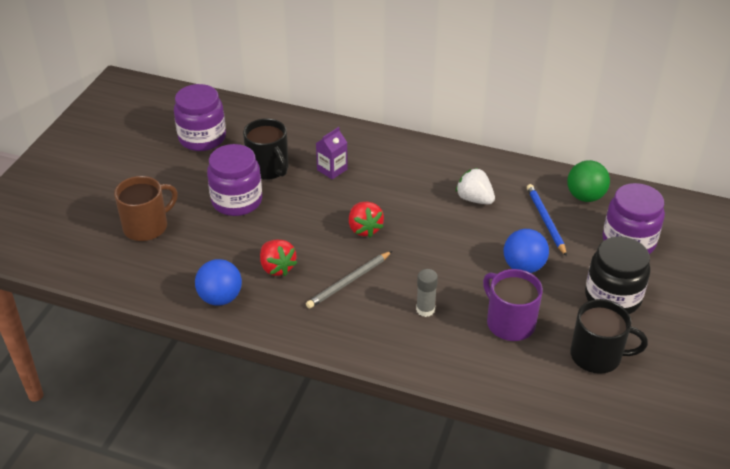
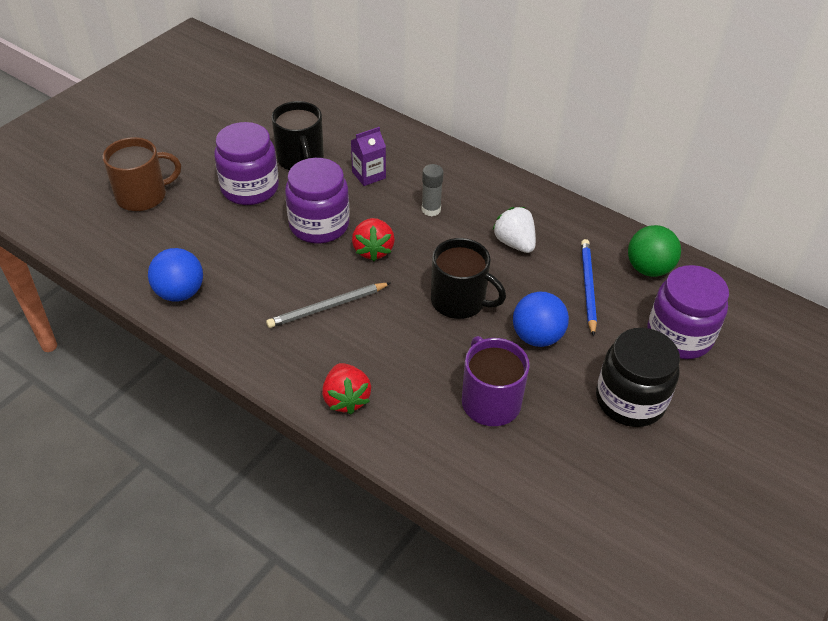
camera: 15 degrees right, 5 degrees up
purple jar [174,84,226,151] -> purple jar moved to [285,158,349,243]
red strawberry [260,240,297,276] -> red strawberry moved to [322,363,371,415]
grey glue stick [416,269,438,317] -> grey glue stick moved to [421,164,444,216]
black mug [570,299,648,374] -> black mug moved to [431,238,506,319]

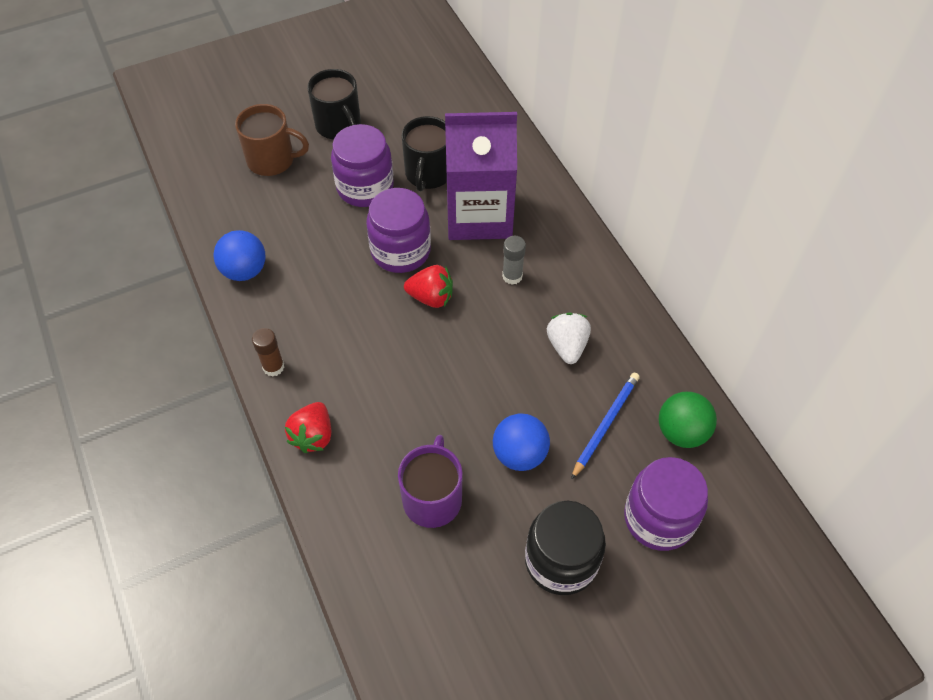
camera: 30 degrees right, 10 degrees up
grey pencil [266,283,390,328] -> none
purple carton [351,127,386,186] -> purple carton [445,112,517,240], size x2.42
red strawberry [352,218,395,261] -> red strawberry turned 105 degrees counterclockwise [404,265,453,308]
black mug [431,238,506,319] -> black mug moved to [307,69,361,140]
none -> brown glue stick [252,328,284,377]

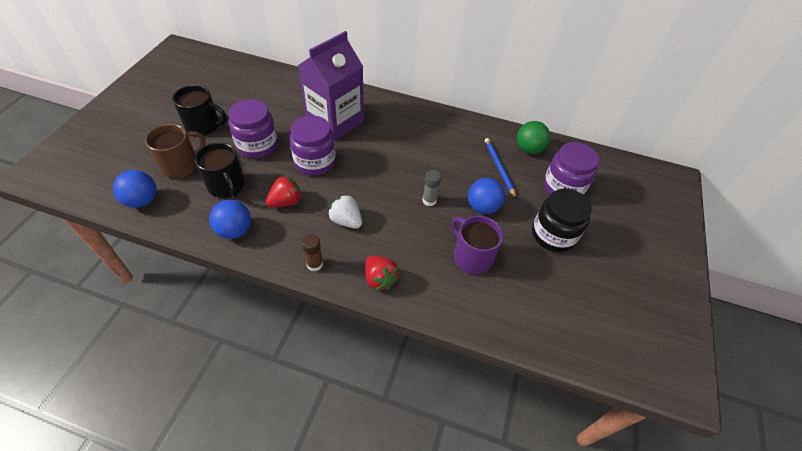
camera: 50 degrees left, 5 degrees down
black mug [401,116,447,191] -> black mug moved to [195,142,245,198]
red strawberry [404,265,453,308] -> red strawberry moved to [266,175,302,207]
grey glue stick [502,236,526,285] -> grey glue stick moved to [422,170,441,206]
white strawberry [547,313,591,364] -> white strawberry moved to [328,194,362,229]
none -> blue ball [113,170,156,208]

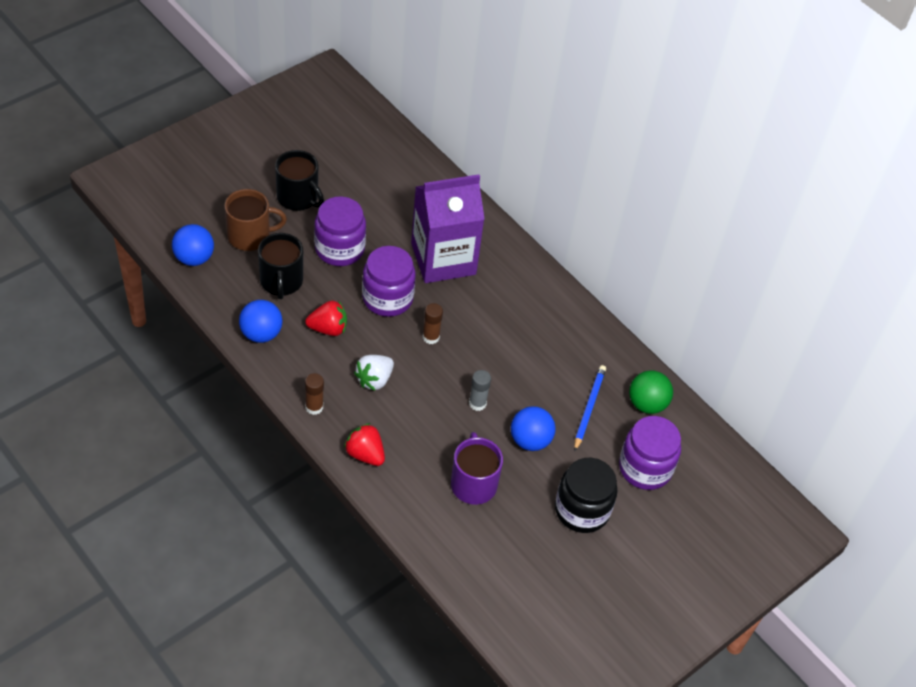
camera: 30 degrees right, 0 degrees up
white strawberry [328,194,362,229] -> white strawberry turned 120 degrees counterclockwise [354,355,394,391]
red strawberry [365,256,399,291] -> red strawberry turned 135 degrees clockwise [344,423,385,466]
none -> brown glue stick [423,303,443,344]

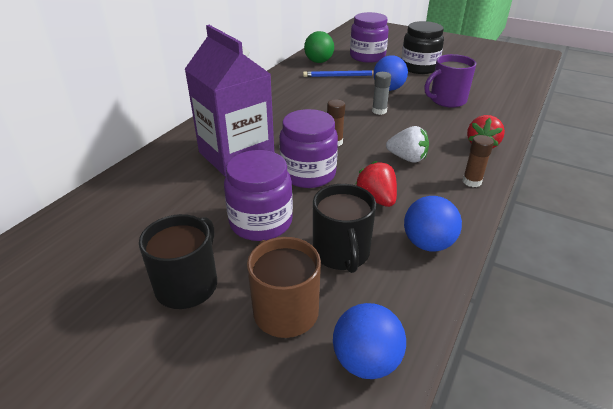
camera: 105 degrees left, 15 degrees down
black mug [258,233,303,299] -> black mug turned 105 degrees clockwise [313,184,376,273]

